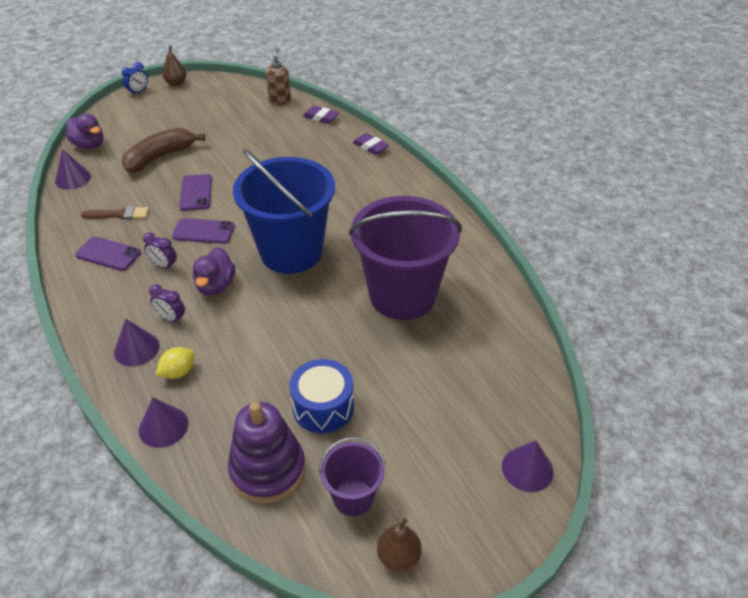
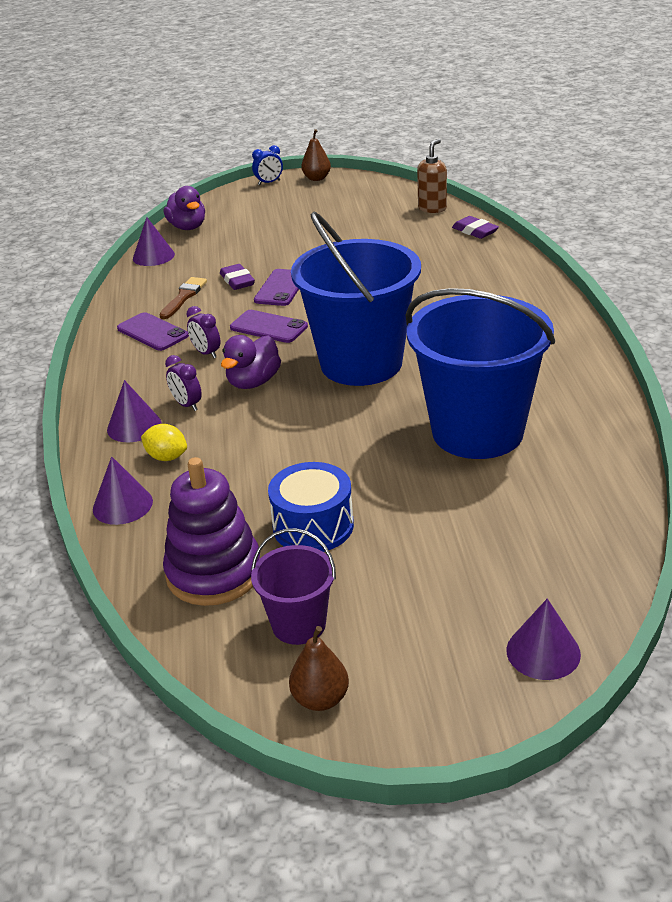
camera: 25 degrees right, 10 degrees down
brown brush [81,206,149,220] -> brown brush turned 90 degrees counterclockwise [159,277,207,319]
brown banana [122,128,205,173] -> none
yellow lemon [156,347,195,379] -> yellow lemon turned 45 degrees clockwise [141,424,187,461]
purple bucket [349,196,462,320] -> blue bucket [406,288,555,459]
purple eraser [353,133,389,155] -> purple eraser moved to [220,264,255,290]

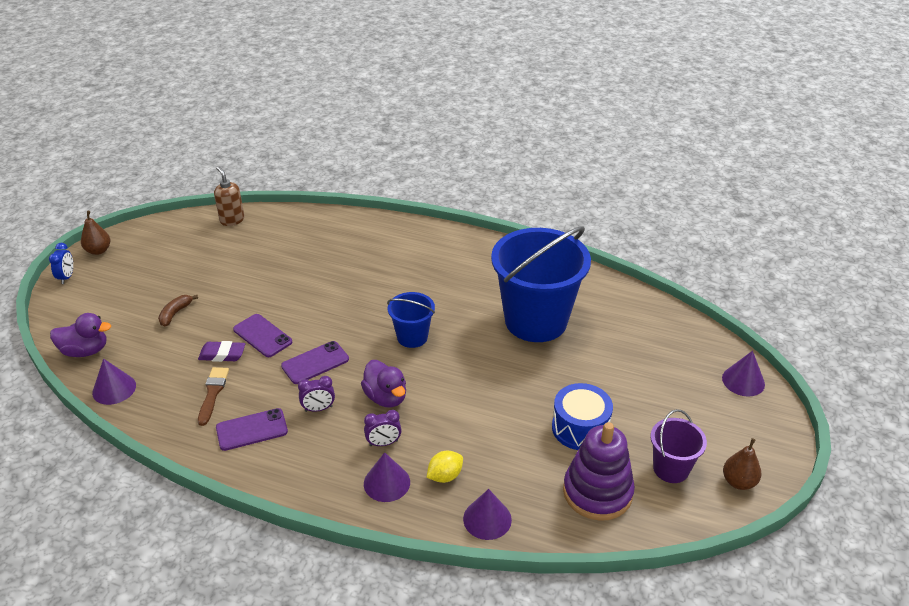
camera: 65 degrees left, 5 degrees up
brown brush [159,277,207,319] -> brown brush turned 45 degrees clockwise [198,367,229,426]
blue bucket [291,212,421,386] -> blue bucket [387,292,435,348], size x0.48
purple eraser [452,216,499,239] -> none
none -> brown banana [158,295,198,326]

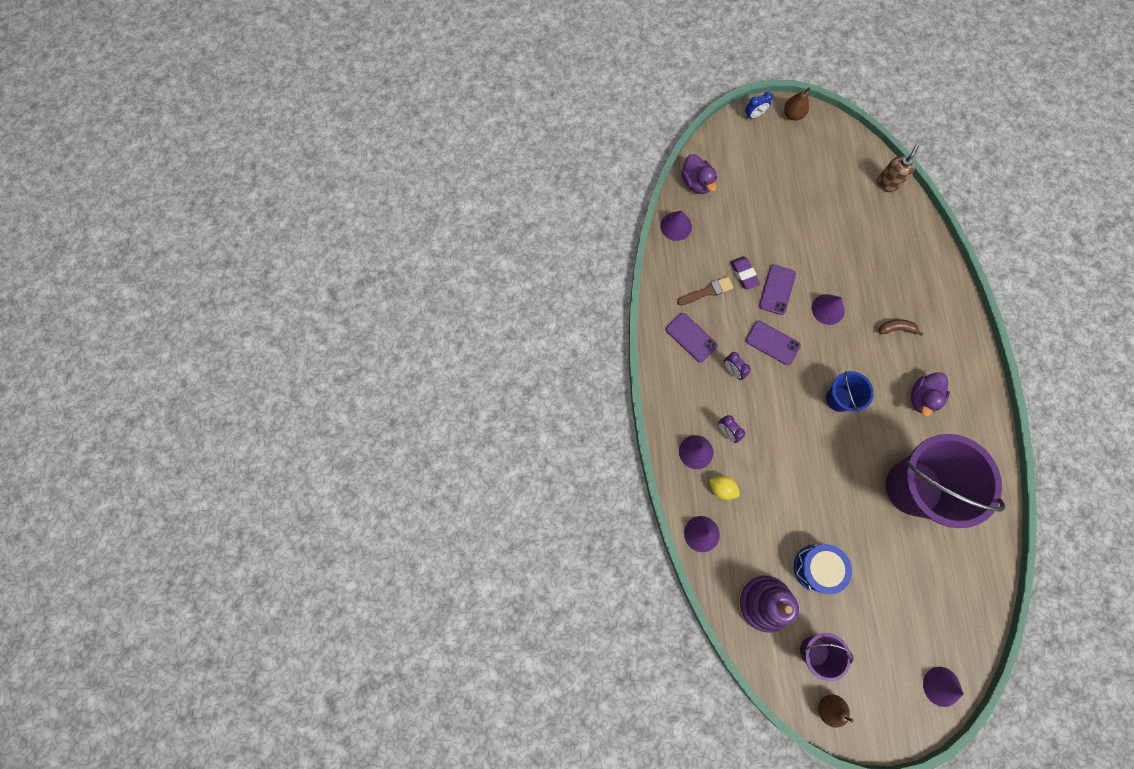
camera: 65 degrees right, 35 degrees up
brown banana [158,295,198,326] -> brown banana moved to [879,319,923,336]
purple duck [361,360,406,407] -> purple duck moved to [911,372,950,416]
blue bucket [491,226,591,342] -> purple bucket [886,434,1006,528]
none -> purple cone [812,294,845,325]

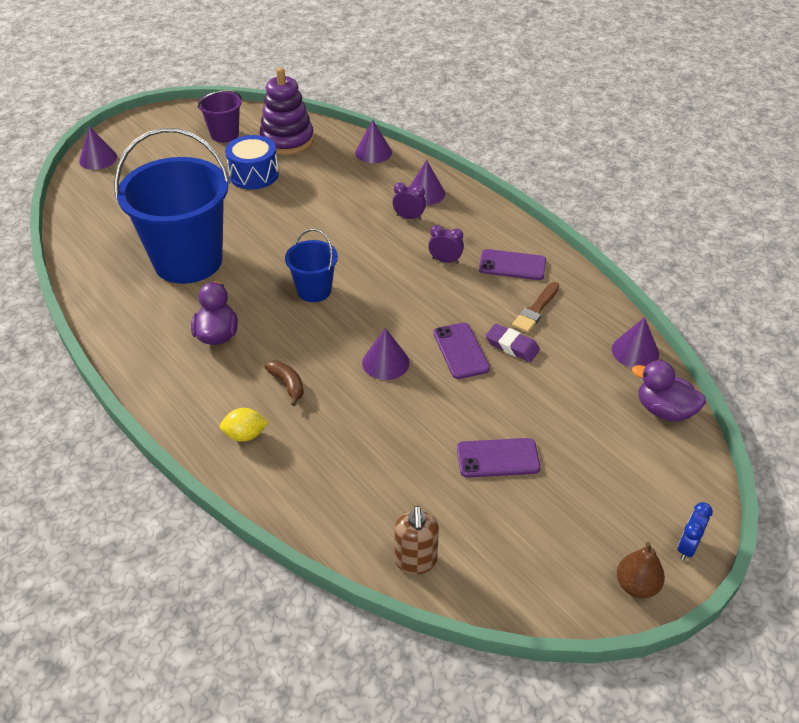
camera: 145 degrees right, 30 degrees down
yellow lemon [709,476,740,500] -> yellow lemon moved to [219,408,269,442]
purple phone [746,321,801,365] -> purple phone moved to [457,438,540,478]
brown pear [818,694,854,728] -> none
brown banana [879,319,923,336] -> brown banana turned 90 degrees counterclockwise [264,361,304,406]
purple bucket [886,434,1006,528] -> blue bucket [114,128,230,284]

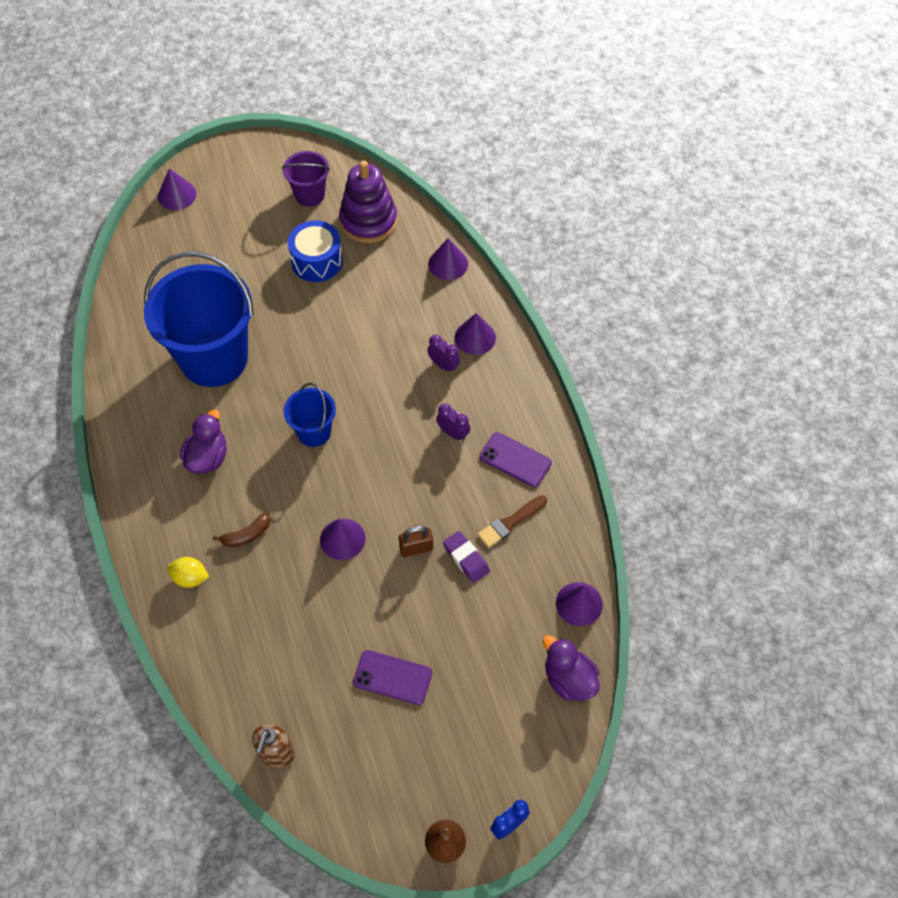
camera: 20 degrees right, 15 degrees up
brown banana [264,361,304,406] -> brown banana turned 75 degrees clockwise [213,512,270,547]
purple phone [433,323,490,379] -> brown padlock [399,526,433,557]

